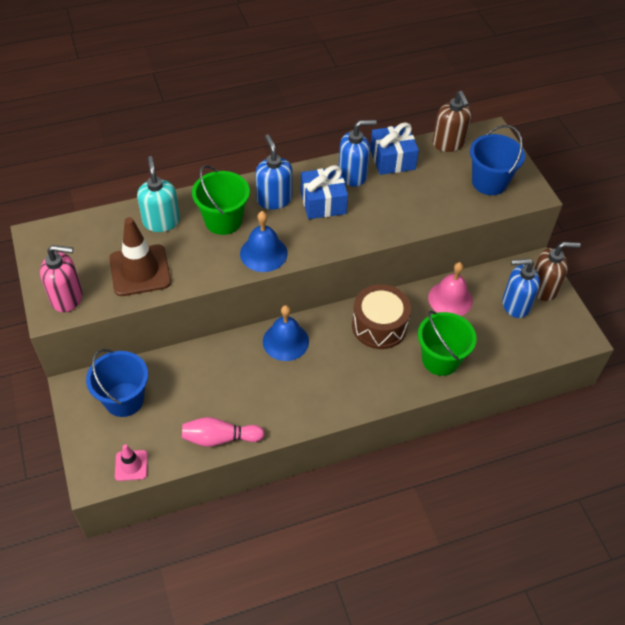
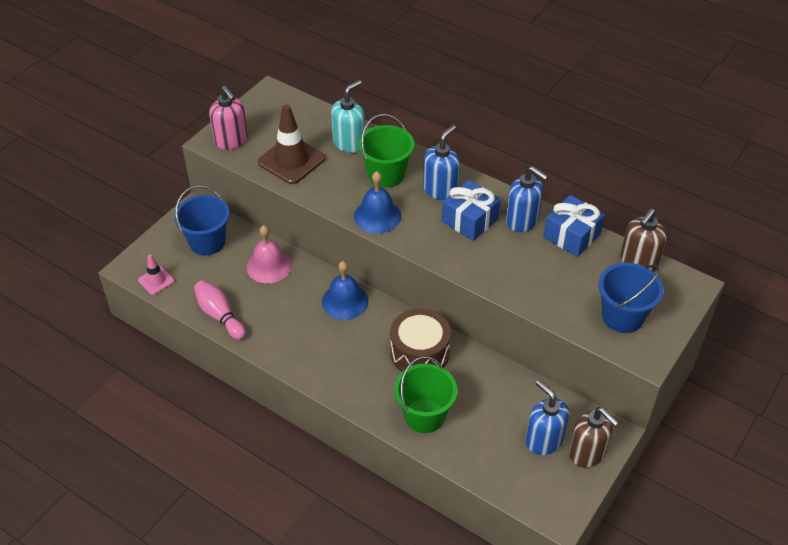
camera: 55 degrees right, 5 degrees down
pink bell [428,262,473,316] -> pink bell moved to [246,225,292,283]

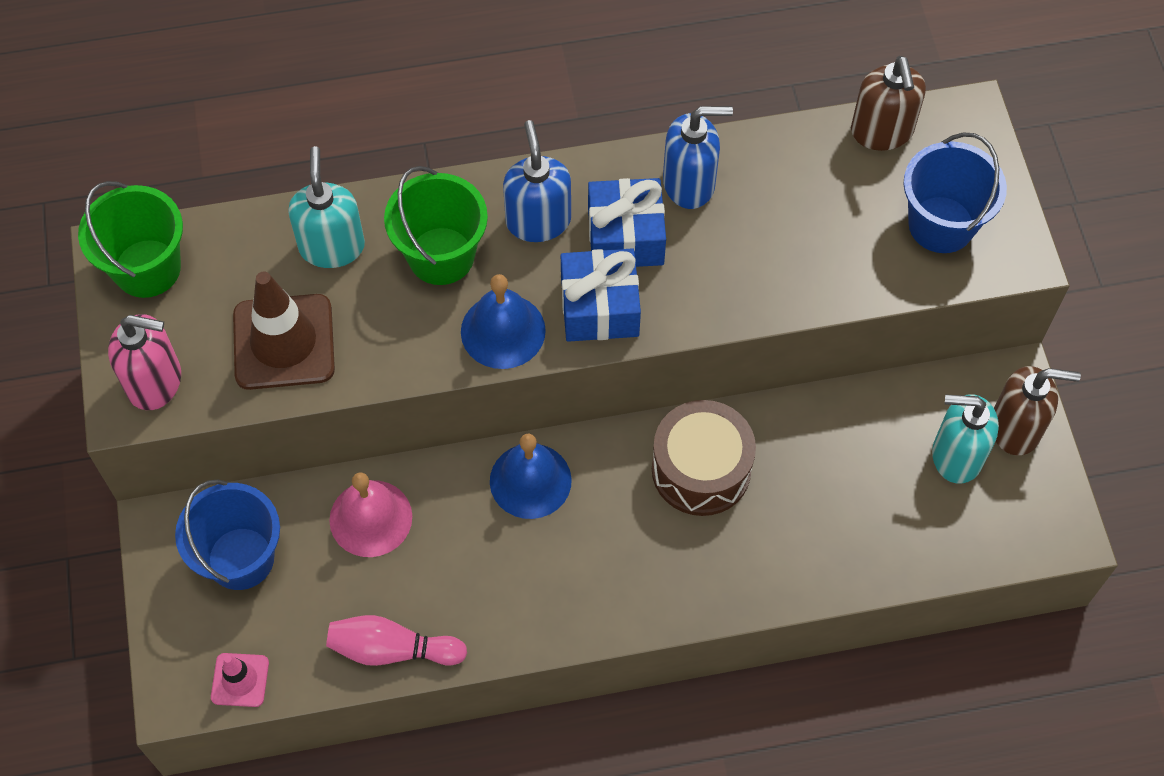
camera: 45 degrees left, 15 degrees up
green bucket [394,356,457,433] -> green bucket moved to [78,181,183,298]
blue soap dispenser [526,380,569,455] -> turquoise soap dispenser [932,394,999,483]
blue gift [543,195,605,257] -> blue gift moved to [561,248,641,342]

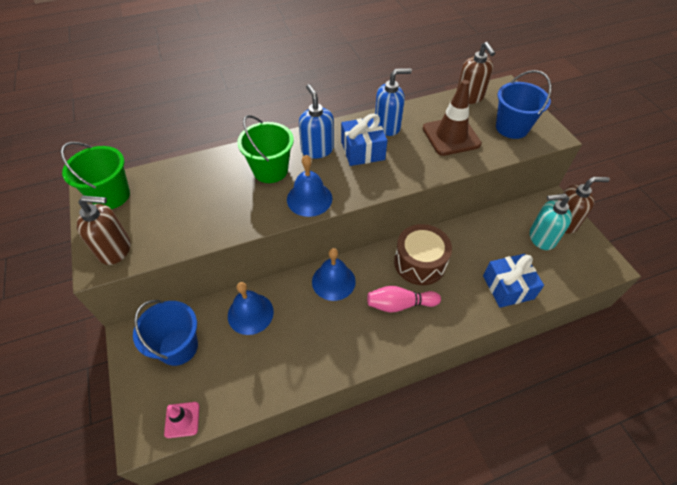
camera: 10 degrees left, 10 degrees down
pink soap dispenser [108,314,181,410] -> brown soap dispenser [77,196,131,265]
brown traffic cone [233,271,335,390] -> brown traffic cone moved to [423,80,482,156]
turquoise soap dispenser [288,146,365,268] -> none
pink bowling pin [326,615,467,666] -> pink bowling pin moved to [367,286,441,312]
pink bell [329,472,412,557] -> blue bell [228,282,274,335]
blue gift [561,248,641,342] -> blue gift moved to [483,254,544,308]

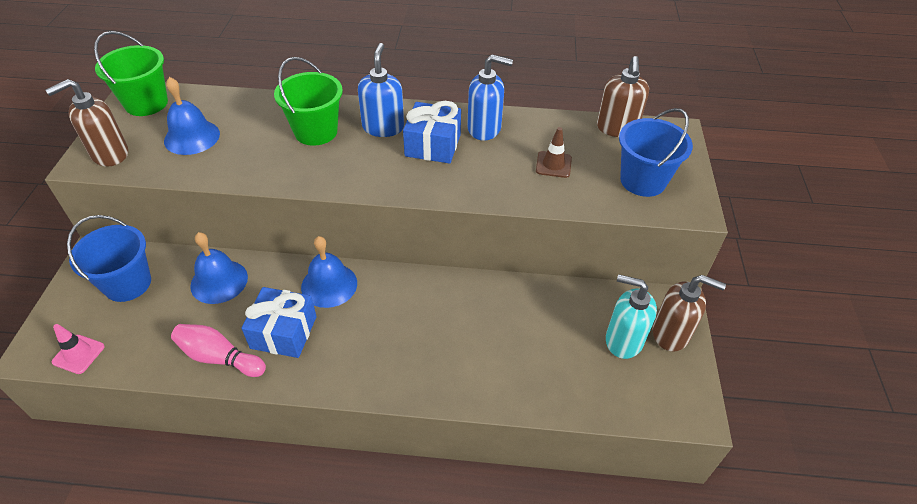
camera: 25 degrees right, 5 degrees down
brown soap dispenser [77,196,131,265] -> brown soap dispenser turned 120 degrees clockwise [45,79,128,167]
blue bell [287,155,332,217] -> blue bell moved to [164,77,220,155]
pink bowling pin [367,286,441,312] -> pink bowling pin moved to [171,324,266,377]
brown drum [394,224,452,285] -> none
brown traffic cone [423,80,482,156] -> brown traffic cone [536,127,572,178], size x0.53
blue gift [483,254,544,308] -> blue gift moved to [241,287,317,358]

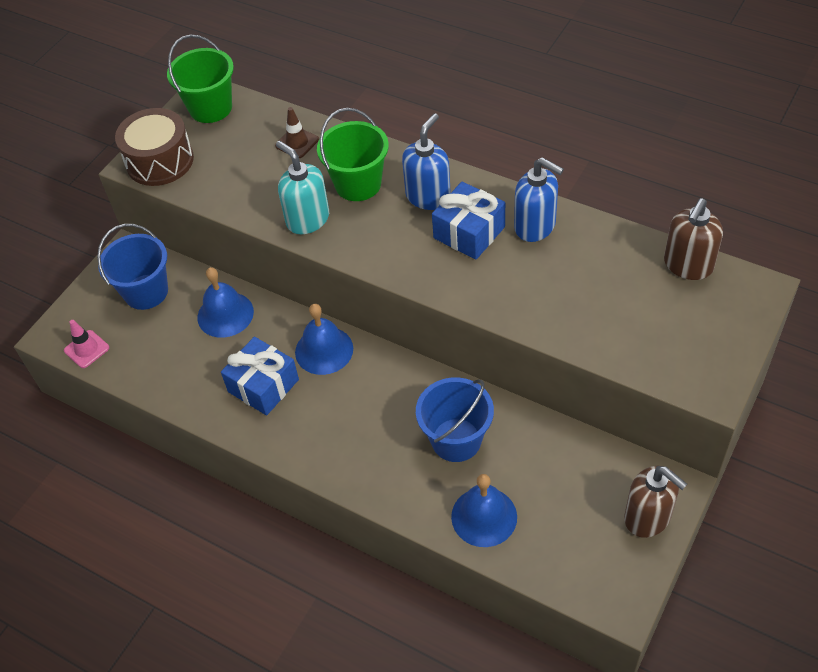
camera: 30 degrees right, 5 degrees up
brown soap dispenser [45,79,128,167] -> brown drum [115,108,194,186]
blue bell [164,77,220,155] -> blue bell moved to [451,474,517,547]
pink bowling pin [171,324,266,377] -> none
brown traffic cone [536,127,572,178] -> brown traffic cone moved to [275,107,319,158]
turquoise soap dispenser [606,274,657,359] -> turquoise soap dispenser moved to [276,141,329,234]
blue bucket [619,108,693,197] -> blue bucket moved to [416,377,494,462]

